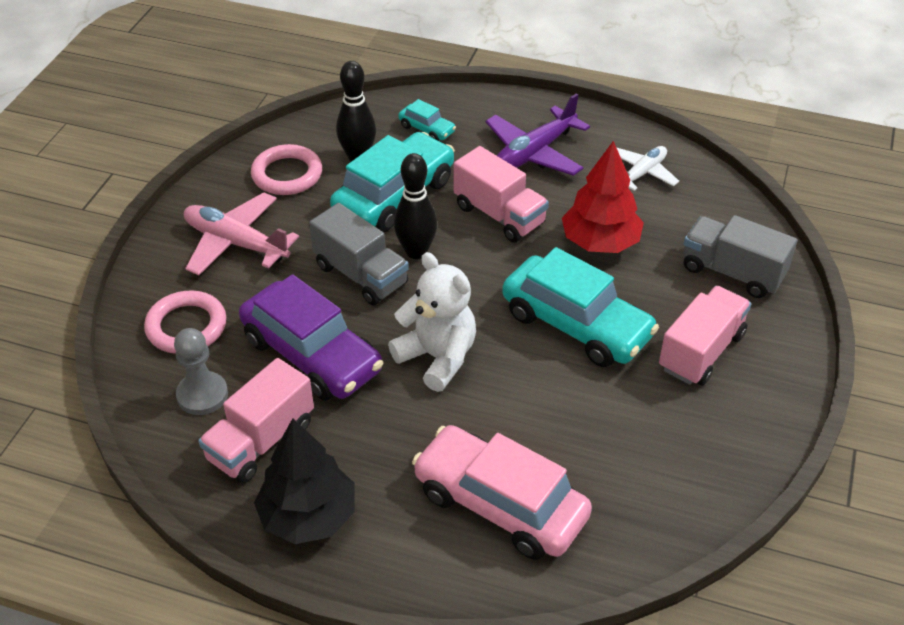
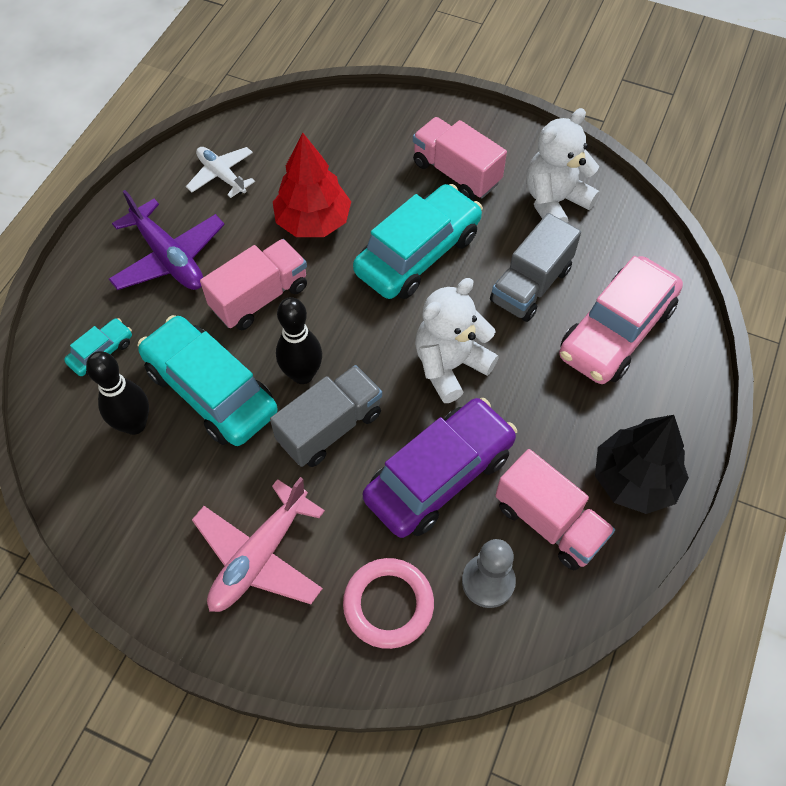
camera: 85 degrees left, 15 degrees up
pink ring [251,144,322,195] -> none
grey truck [683,215,797,298] -> grey truck moved to [490,213,581,322]
none -> white teddy bear [526,108,600,223]

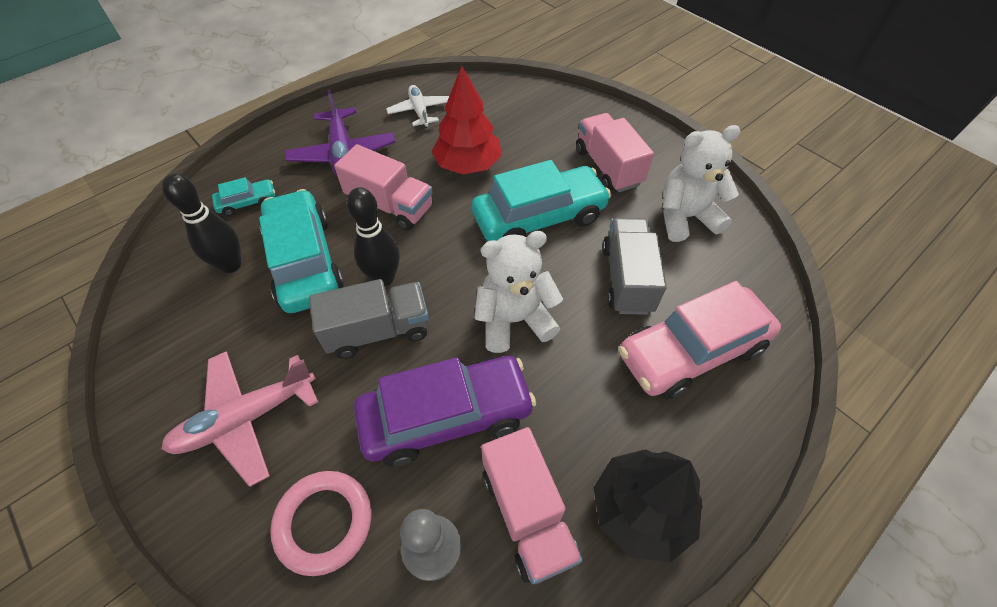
camera: 25 degrees right, 5 degrees down
pink truck [200,239,307,330] -> pink truck turned 45 degrees clockwise [334,144,433,230]
grey truck [490,213,581,322] -> grey truck turned 120 degrees clockwise [602,218,667,315]

